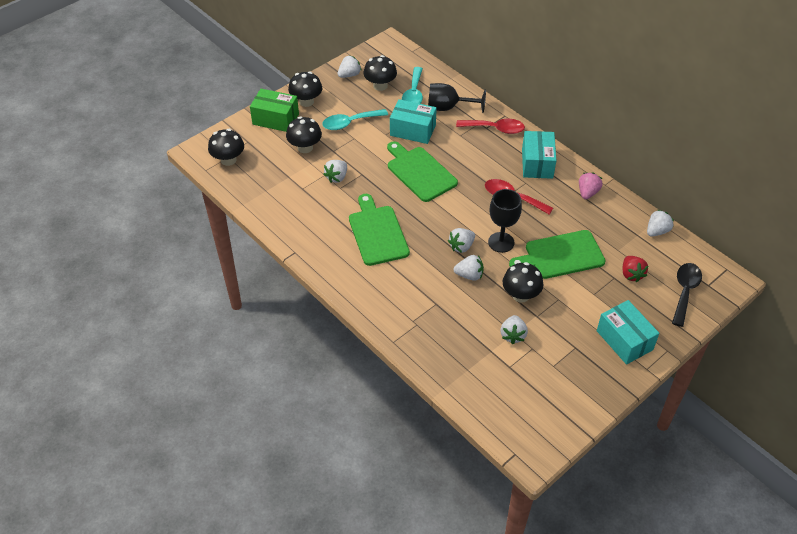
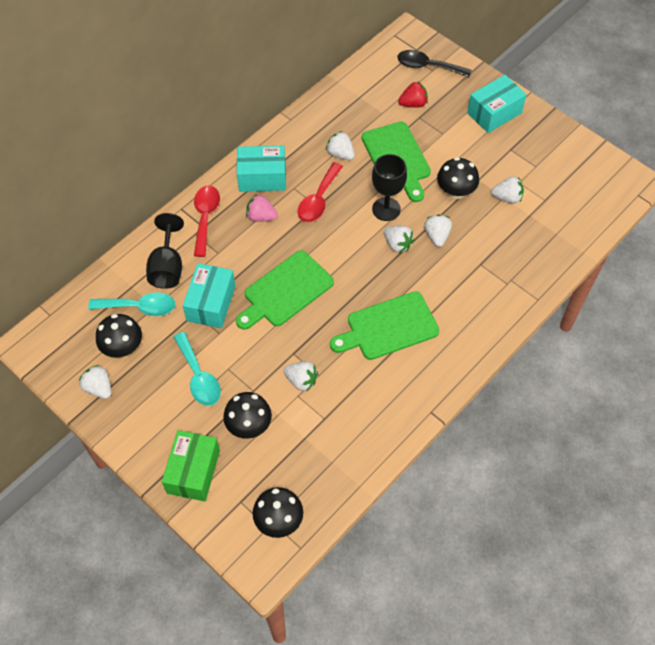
camera: 95 degrees left, 10 degrees up
black mushroom [288,72,322,107] -> none
pink strawberry [579,173,603,199] -> pink strawberry moved to [246,194,278,222]
white strawberry [647,210,674,237] -> white strawberry moved to [326,131,355,160]

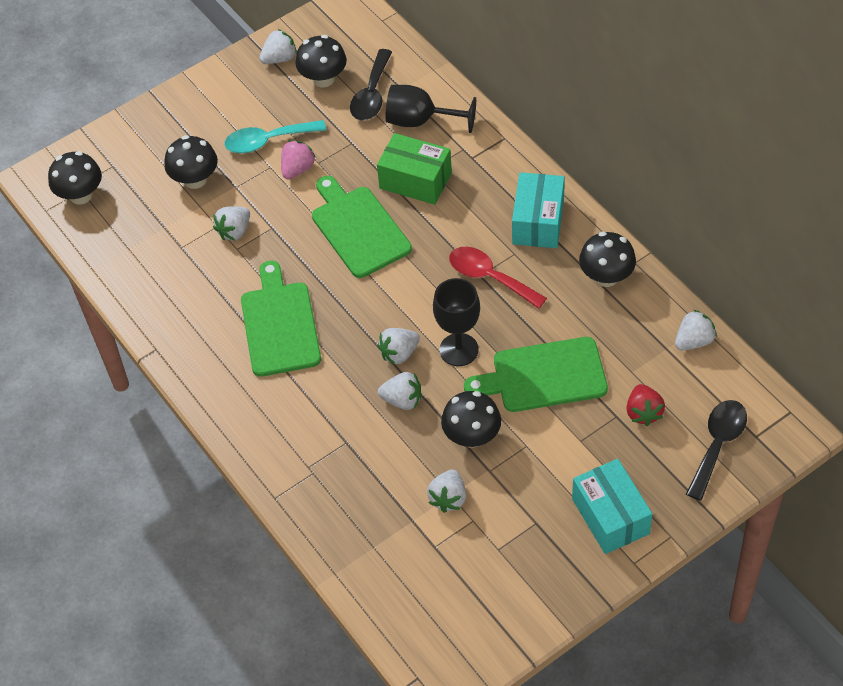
camera: 105 degrees right, 5 degrees down
turquoise spoon [88,292,175,316] -> black spoon [350,49,392,120]
green box [162,430,220,501] -> green box moved to [377,133,452,205]
turquoise box [183,263,235,328] -> none
red spoon [194,185,220,257] -> none
pink strawberry [246,194,278,222] -> pink strawberry moved to [281,140,316,179]
white strawberry [326,131,355,160] -> white strawberry moved to [675,310,717,350]
none -> black mushroom [579,232,636,287]

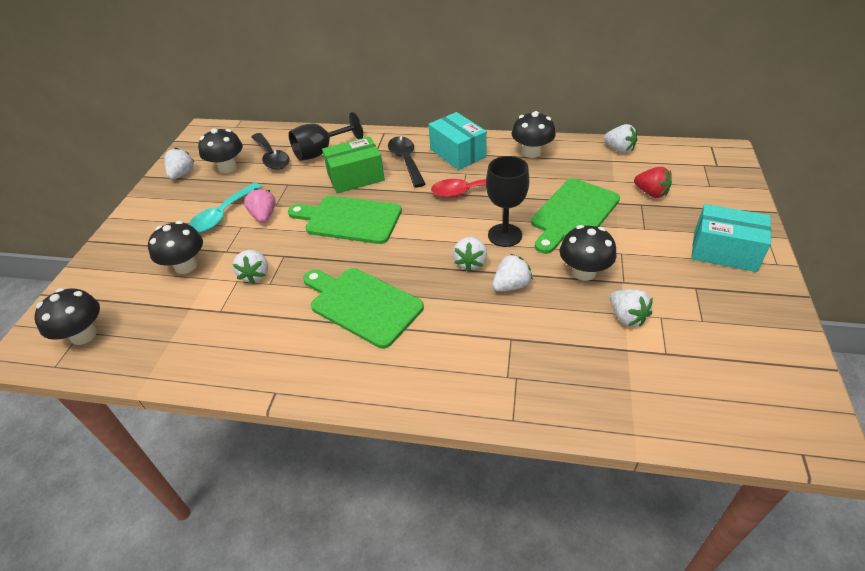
camera: 45 degrees left, 10 degrees down
white strawberry [675,310,717,350] -> white strawberry turned 120 degrees clockwise [604,124,637,153]
black spoon [686,400,747,501] -> black spoon moved to [388,136,426,187]

